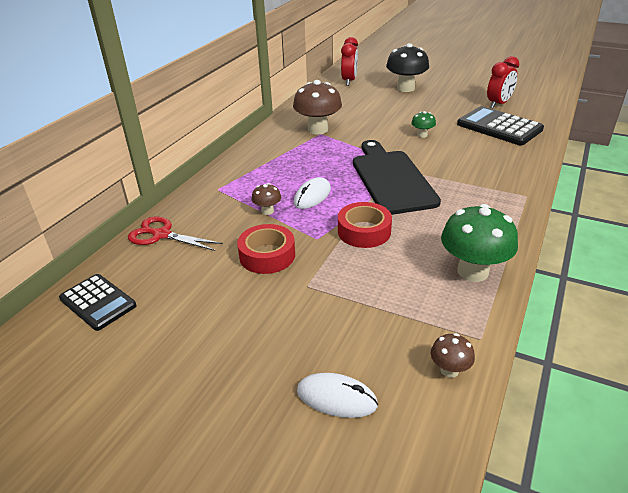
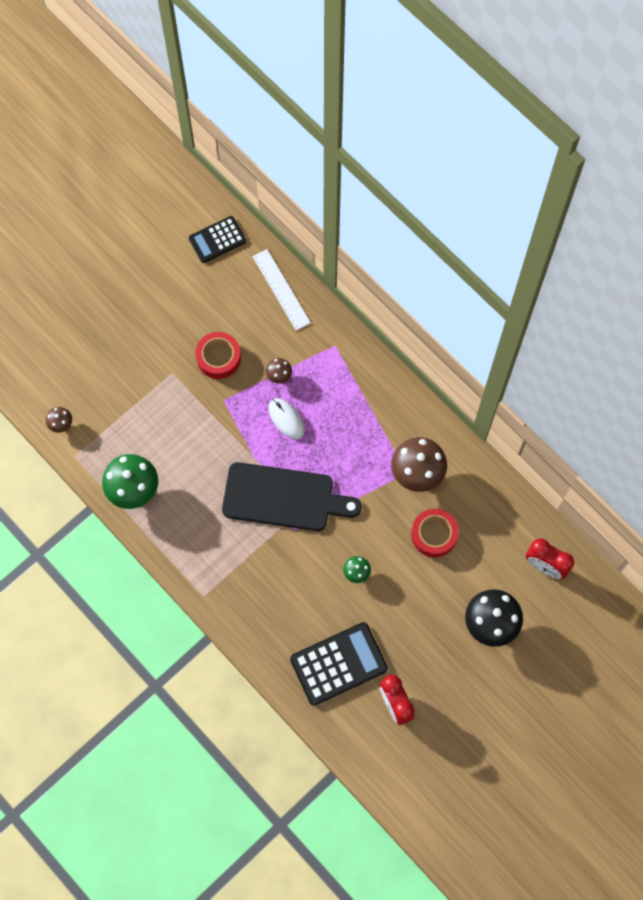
camera: 110 degrees right, 35 degrees up
red scissors [128,216,223,251] -> white ruler [253,249,311,330]
white mouse [297,373,378,418] -> none
red tape [338,202,392,248] -> red tape moved to [411,509,459,557]

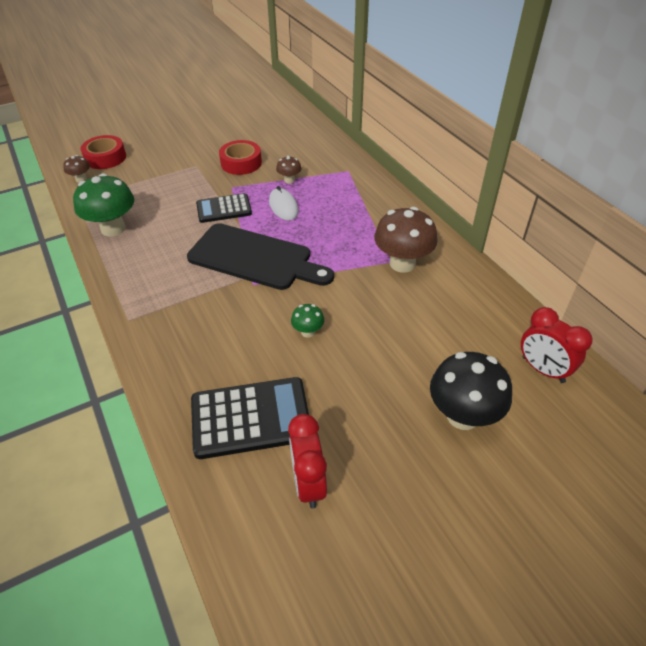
camera: 15 degrees right, 25 degrees down
black calculator [189,216,246,263] -> black calculator moved to [196,193,252,223]
white ruler [253,249,311,330] -> none
red tape [411,509,459,557] -> red tape moved to [81,135,126,169]

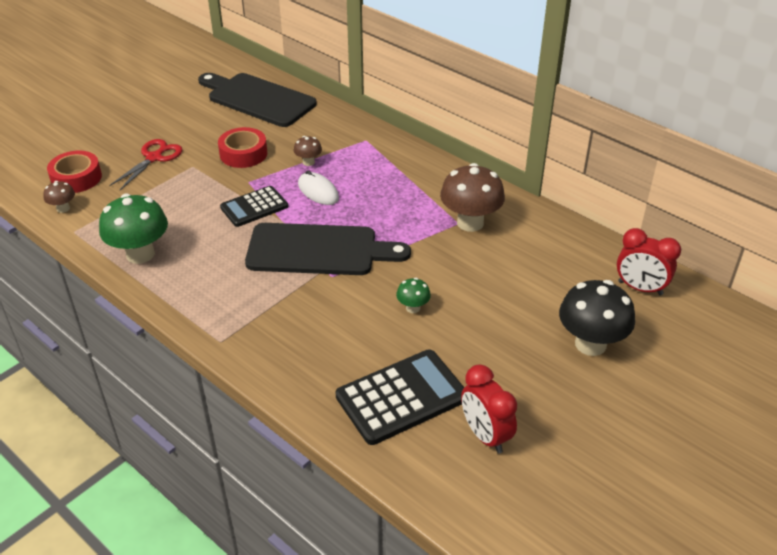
camera: 20 degrees left, 5 degrees down
none -> red scissors [109,139,182,190]
none -> black cutting board [198,73,317,127]

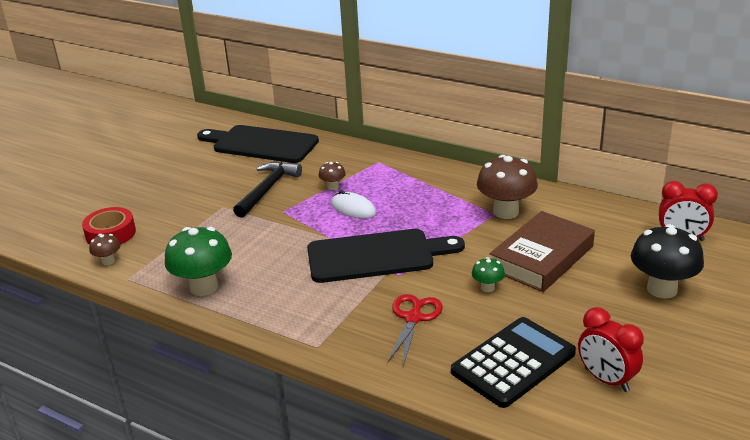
camera: 10 degrees left, 10 degrees down
red scissors [109,139,182,190] -> red scissors moved to [388,294,443,366]
red tape [218,127,267,168] -> black hammer [233,162,302,218]
black calculator [220,186,288,227] -> none
none -> brown book [490,211,595,292]

